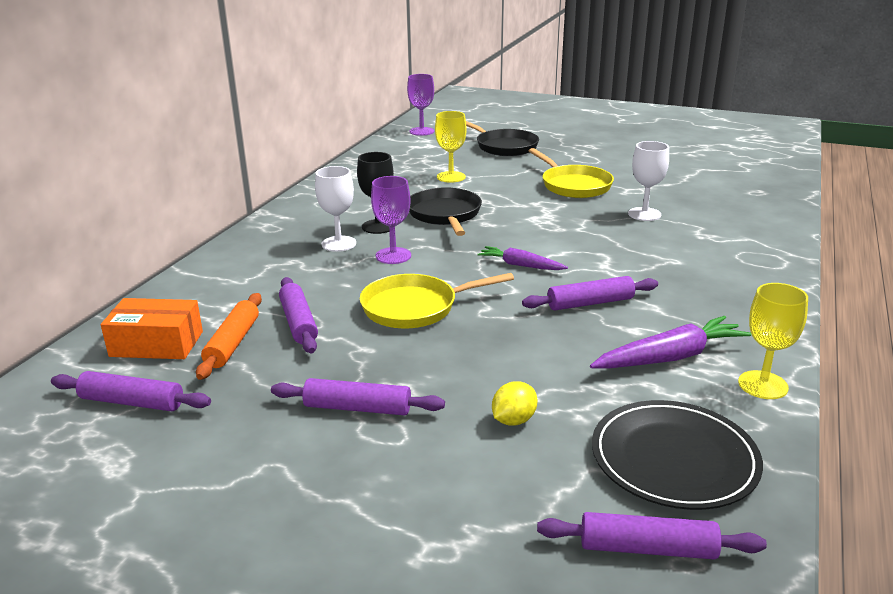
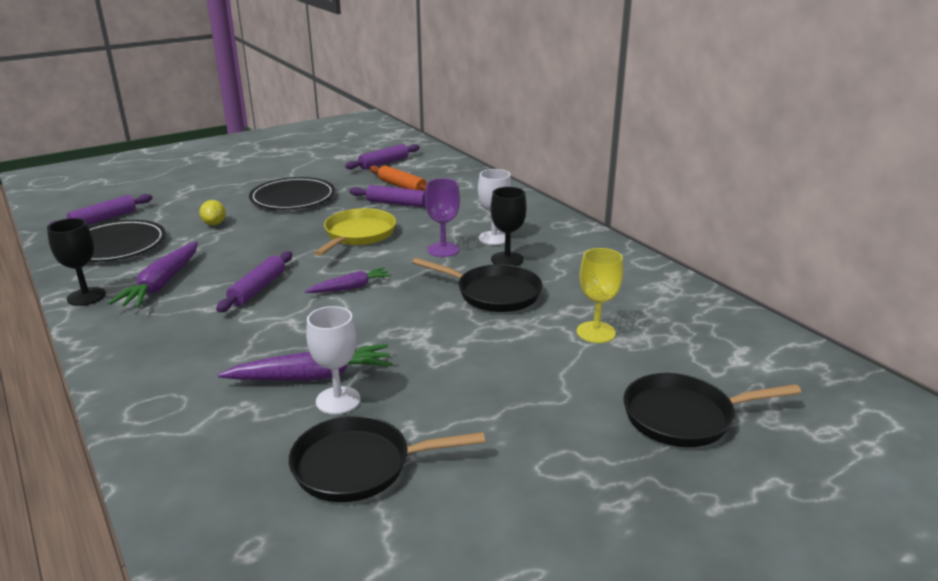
camera: 125 degrees right, 0 degrees up
orange box [101,298,203,359] -> none
purple rolling pin [271,378,445,415] -> black plate [249,177,335,210]
purple goblet [407,74,434,136] -> none
yellow pan [529,148,614,198] -> none
yellow goblet [738,283,808,399] -> black goblet [47,218,106,306]
none -> purple carrot [218,344,392,381]
none -> black pan [289,416,485,502]

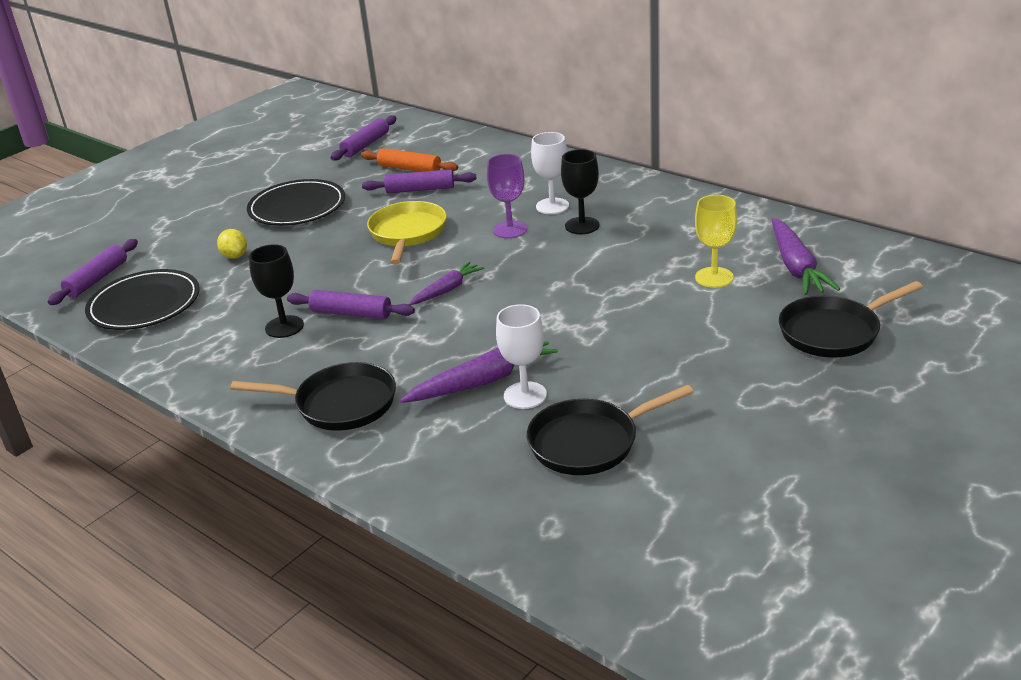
camera: 15 degrees left, 5 degrees up
black goblet [47,218,106,306] -> black goblet moved to [249,244,304,338]
purple carrot [108,242,198,308] -> purple carrot moved to [771,218,840,295]
purple rolling pin [216,251,292,312] -> purple rolling pin turned 75 degrees counterclockwise [287,290,415,319]
black pan [412,258,543,312] -> black pan moved to [230,362,396,431]

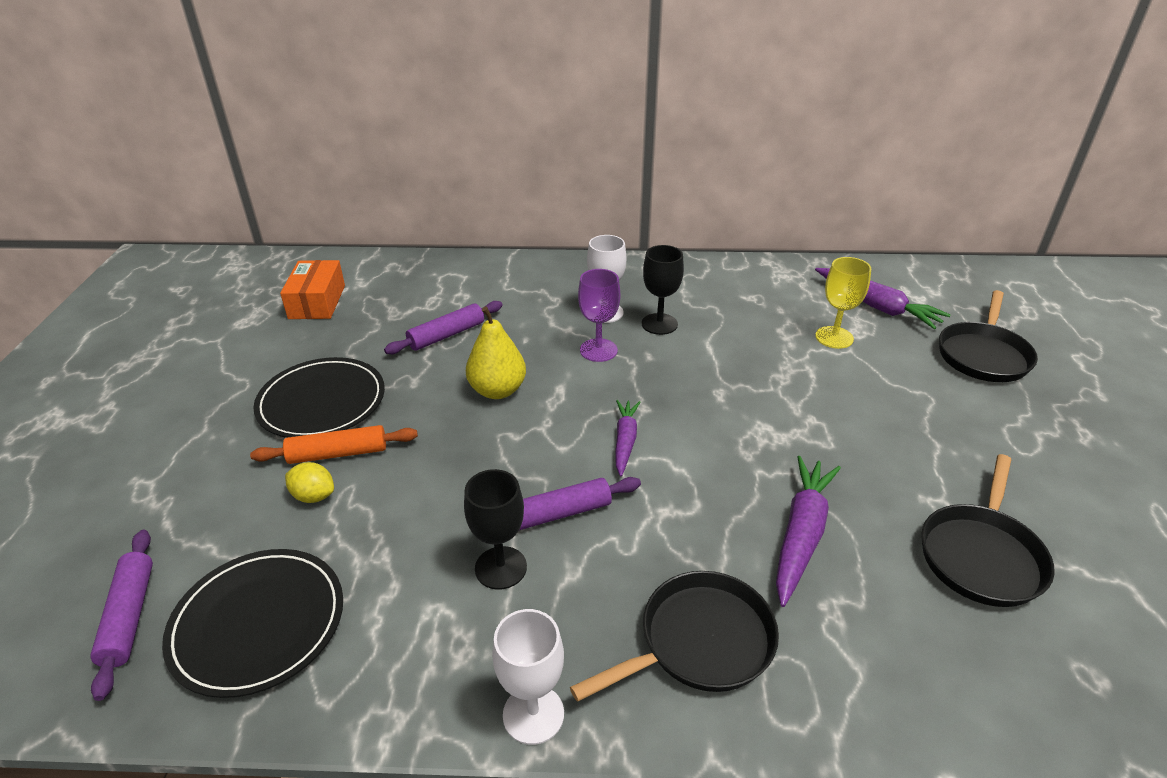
camera: 40 degrees left, 5 degrees up
purple rolling pin [331,115,397,161] -> orange box [280,260,345,319]
orange rolling pin [361,148,458,172] -> orange rolling pin moved to [250,425,418,464]
yellow pan [367,201,447,265] -> yellow pear [466,307,526,399]
white goblet [496,304,547,409] -> white goblet moved to [492,609,564,745]

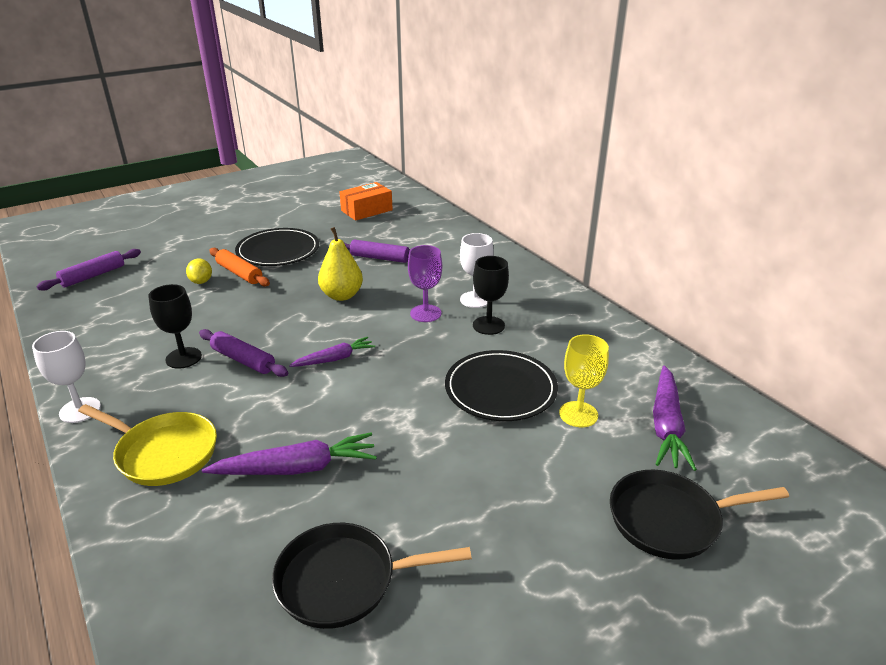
camera: 55 degrees right, 5 degrees down
black plate [162,549,343,698] -> black plate moved to [445,350,558,421]
black pan [570,571,779,702] -> yellow pan [78,404,217,486]

